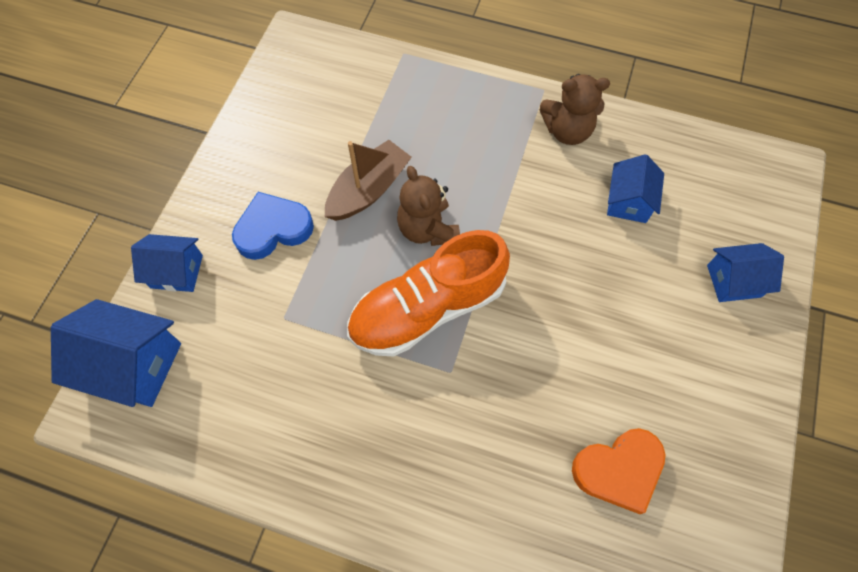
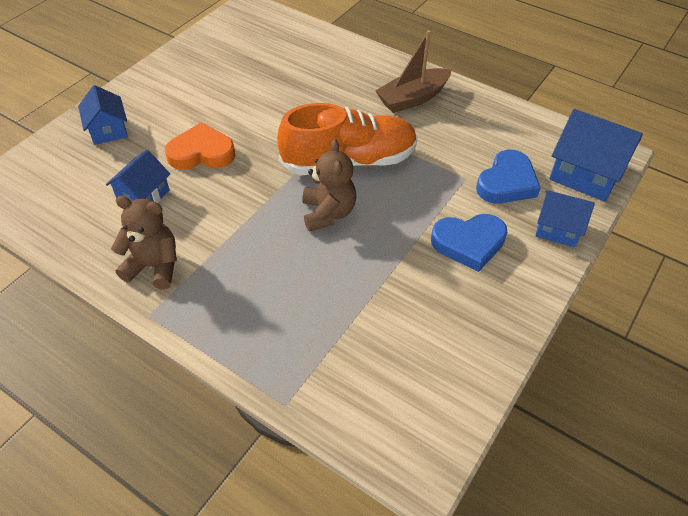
camera: 165 degrees left, 15 degrees down
brown boat [325,140,412,221] -> brown boat moved to [375,30,451,113]
orange heart [572,428,666,514] -> orange heart moved to [165,122,235,170]
blue house [707,243,784,302] -> blue house turned 60 degrees clockwise [78,85,128,145]
none -> blue heart [476,150,541,204]

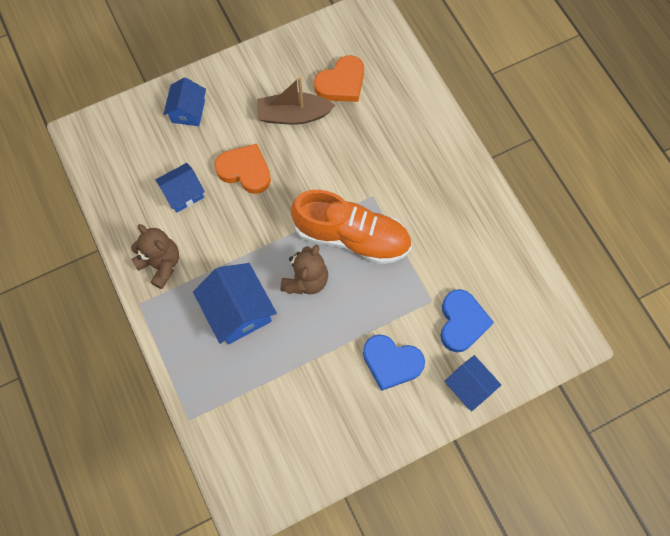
camera: 30 degrees right, 20 degrees up
brown boat [375,30,451,113] -> brown boat moved to [257,77,335,125]
blue heart [476,150,541,204] -> blue heart turned 60 degrees counterclockwise [440,289,494,352]
blue house [549,109,643,202] -> blue house moved to [193,263,277,344]
none -> orange heart [314,55,364,102]

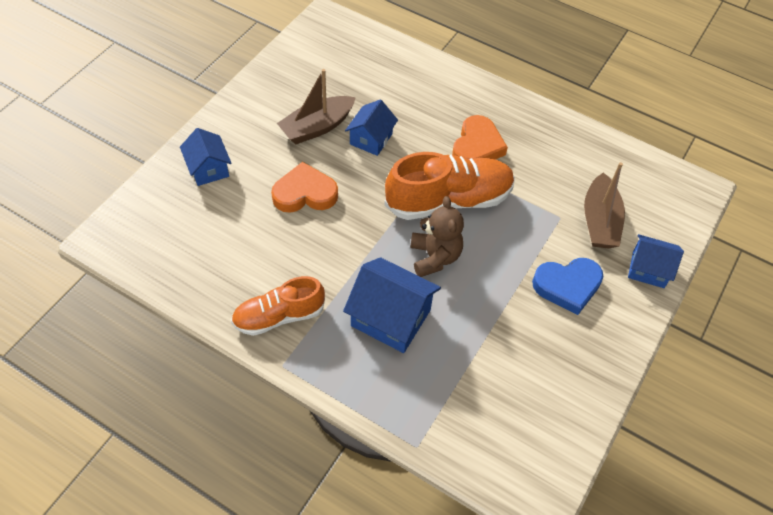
camera: 35 degrees left, 15 degrees down
brown teddy bear [131,224,179,289] -> orange shoe [231,276,325,336]
blue house [155,163,205,212] -> blue house moved to [345,99,398,156]
orange heart [314,55,364,102] -> orange heart moved to [452,115,508,159]
blue heart [440,289,494,352] -> brown boat [584,162,625,249]

